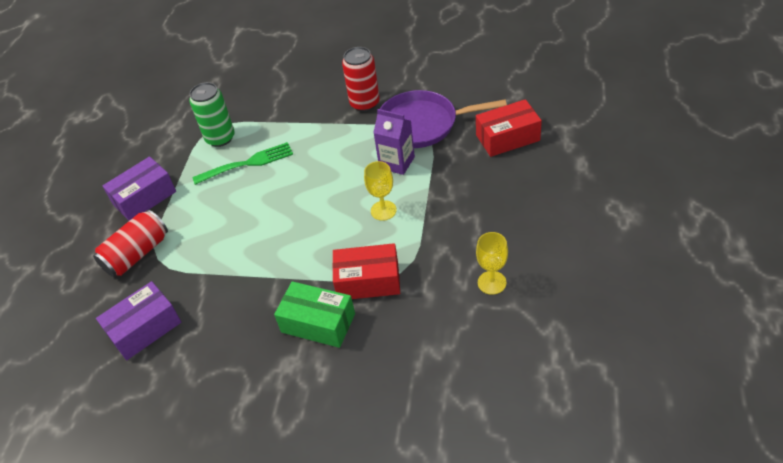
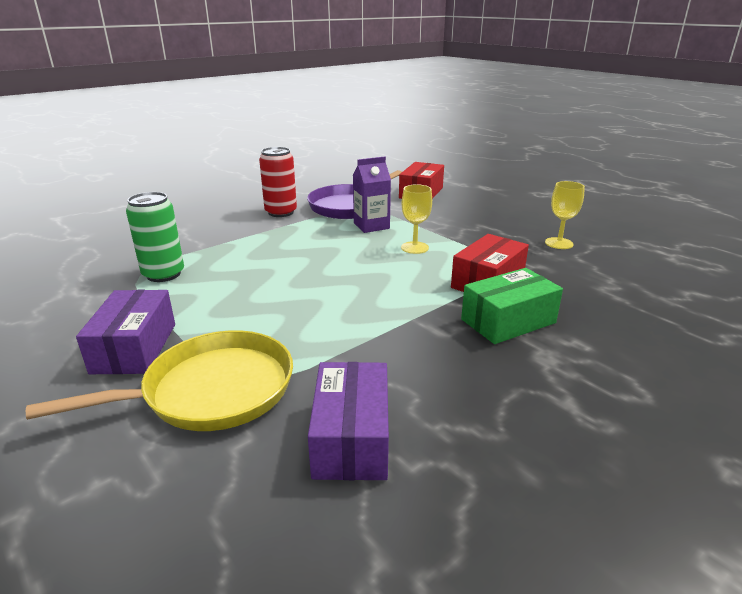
camera: 55 degrees left, 20 degrees down
red can [93,210,168,277] -> yellow pan [26,330,293,431]
green fork [192,142,293,185] -> none

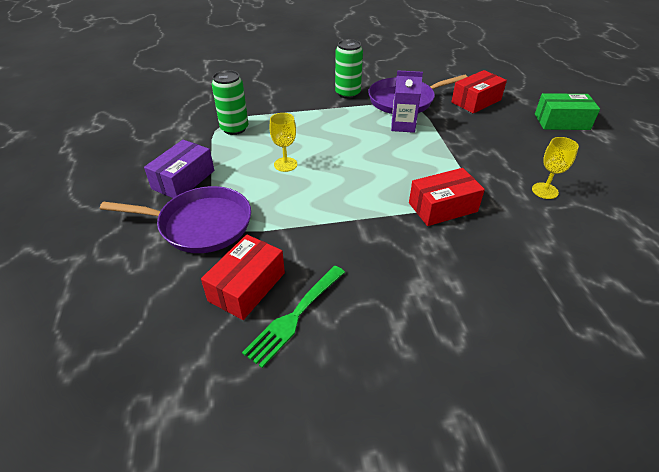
camera: 30 degrees right, 15 degrees up
yellow pan [26,330,293,431] -> purple pan [100,186,251,253]
red can [259,147,297,217] -> green can [335,39,363,99]
purple box [308,362,389,480] -> red box [201,234,285,320]
yellow goblet [401,184,432,254] -> yellow goblet moved to [269,113,297,172]
green box [461,268,563,344] -> green box moved to [535,93,600,130]
none -> green fork [242,266,345,368]

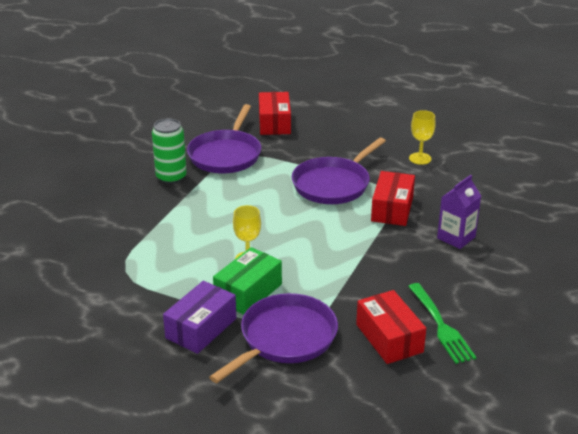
camera: 55 degrees left, 10 degrees down
purple box [144,140,214,198] -> purple box turned 60 degrees clockwise [163,281,236,354]
green can [212,70,248,135] -> none
purple carton [391,70,423,133] -> purple carton moved to [437,175,481,249]
green box [535,93,600,130] -> green box moved to [213,247,282,315]
none -> purple pan [292,137,386,204]

